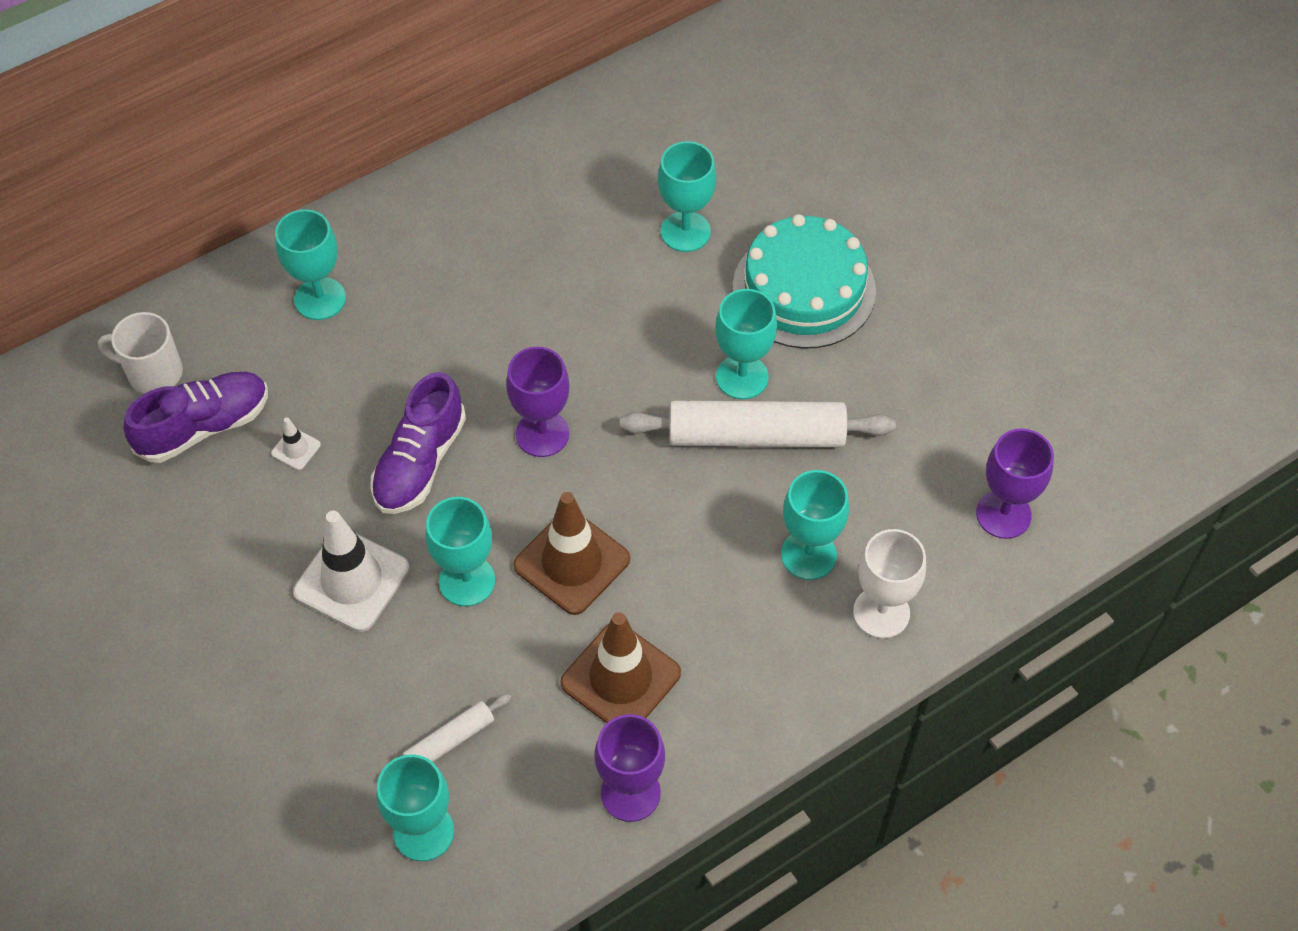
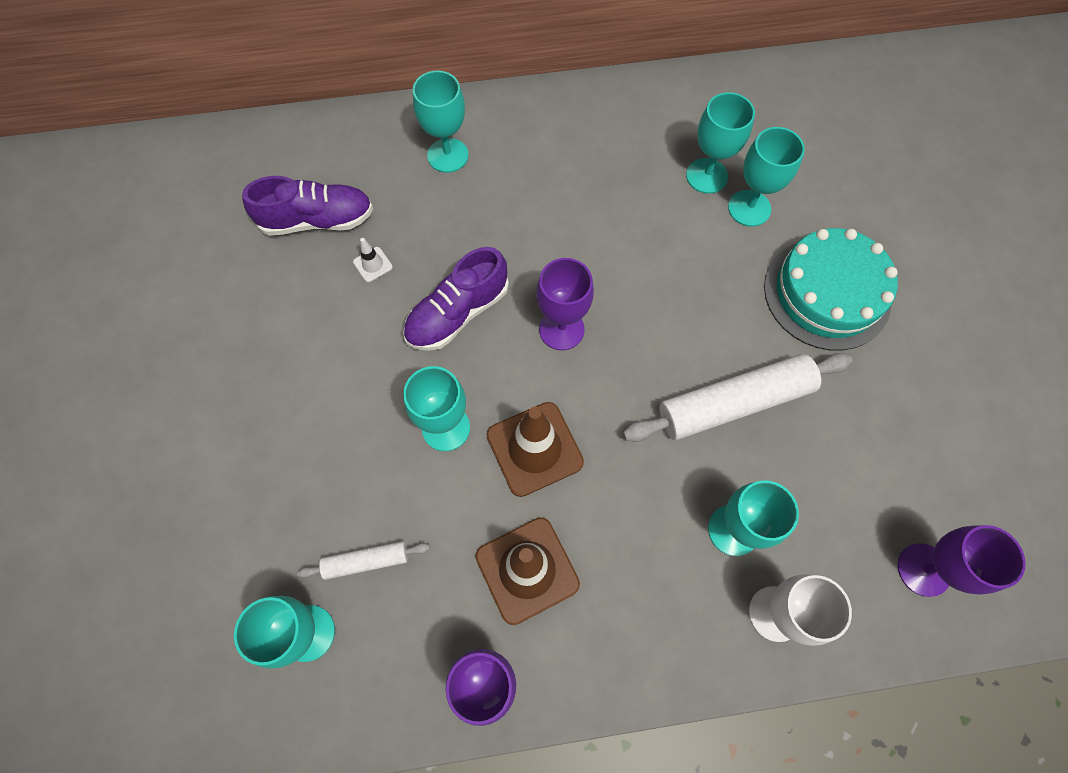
camera: 25 degrees right, 10 degrees up
white mug [98,312,183,394] -> none
white traffic cone [293,511,409,632] -> none
white rolling pin [620,400,896,447] -> white rolling pin turned 45 degrees counterclockwise [623,353,853,442]
turquoise goblet [715,289,777,399] -> turquoise goblet moved to [686,92,755,194]

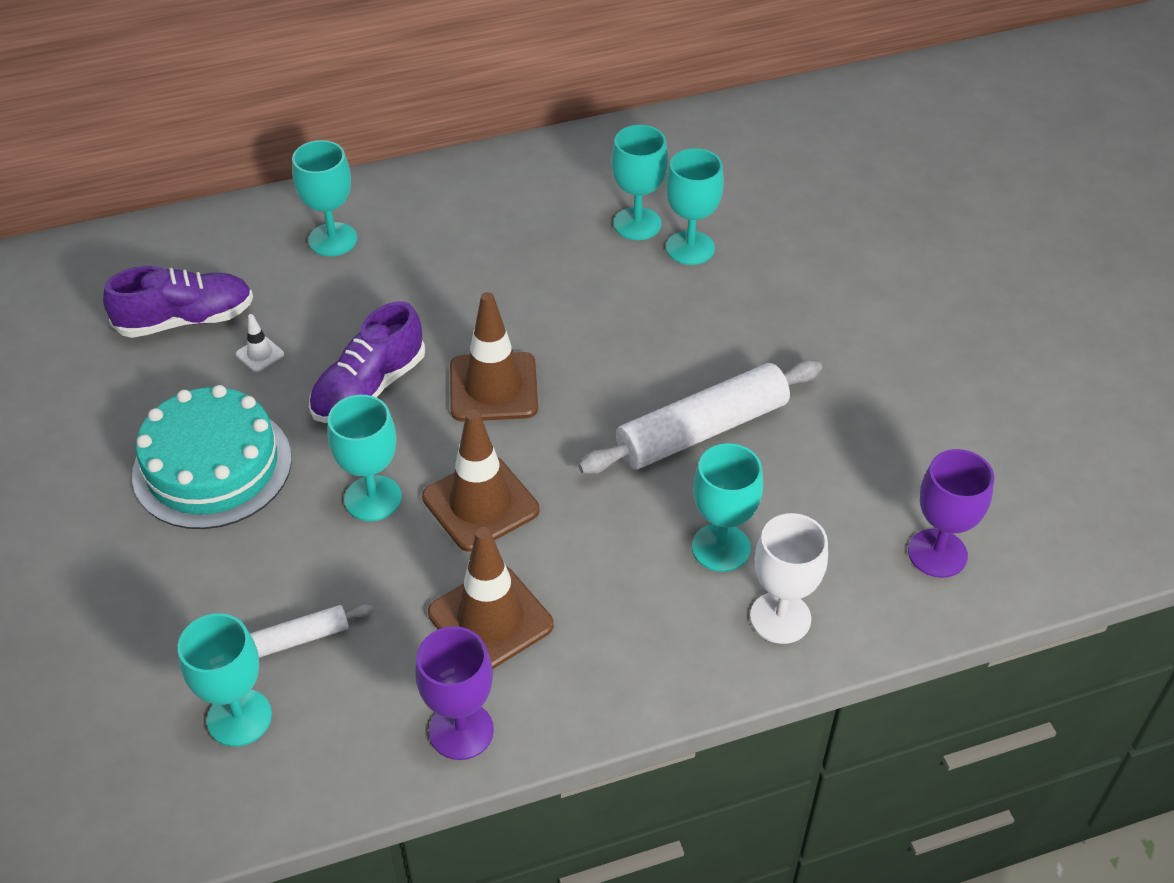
camera: 10 degrees left, 20 degrees down
purple goblet [536,258,594,350] -> brown traffic cone [450,292,538,422]
turquoise cake [764,228,898,351] -> turquoise cake moved to [132,385,292,529]

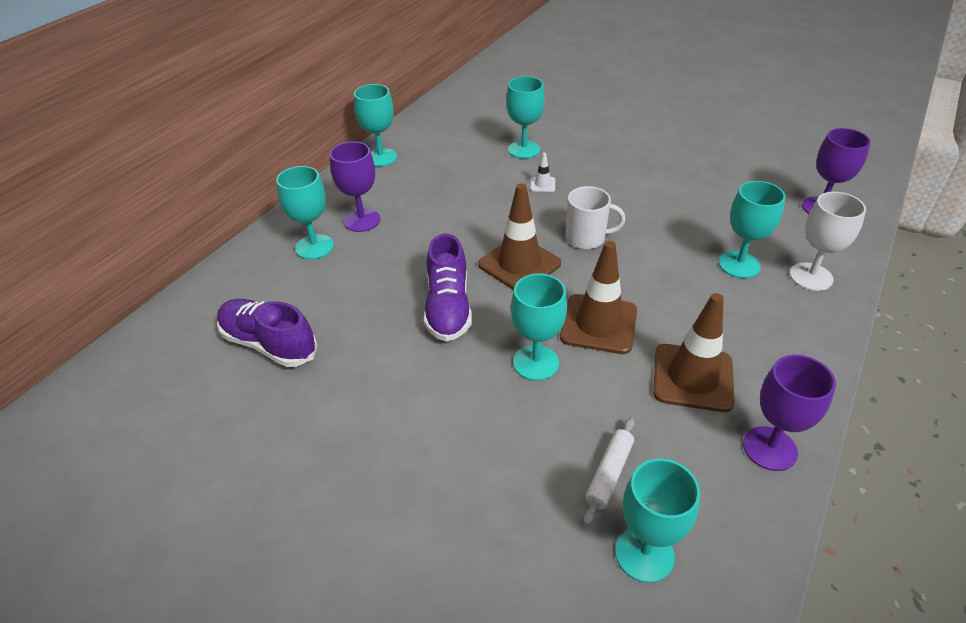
camera: 40 degrees left, 5 degrees down
purple shoe [103,266,253,338] -> purple shoe turned 90 degrees counterclockwise [217,299,318,367]
turquoise cake [132,385,292,529] -> none
white traffic cone [236,314,284,372] -> white traffic cone moved to [530,153,555,192]
white rolling pin [578,360,822,474] -> none
turquoise goblet [611,125,668,240] -> turquoise goblet moved to [354,84,397,167]
none -> purple goblet [330,142,380,232]
none -> white mug [565,186,625,249]

